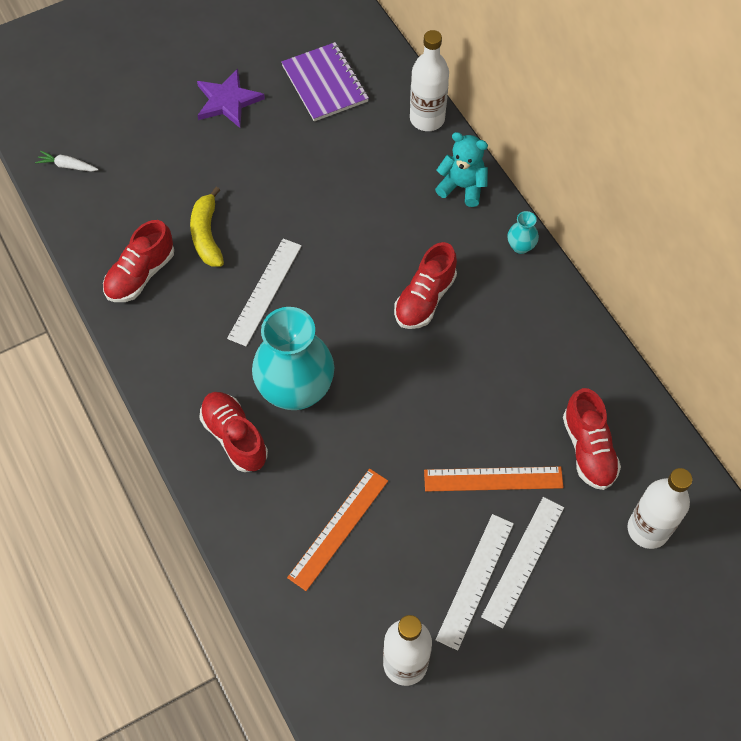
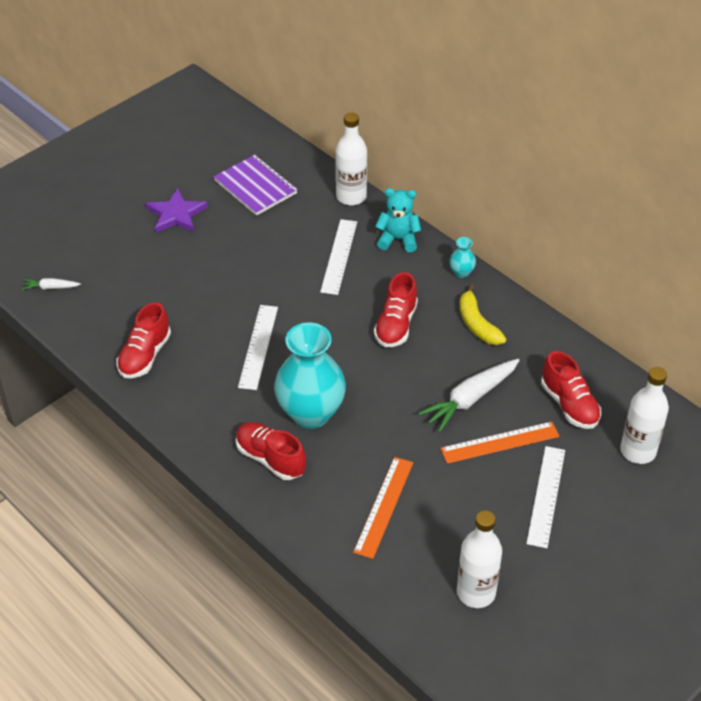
camera: 15 degrees left, 15 degrees down
yellow banana [190,187,224,266] -> yellow banana moved to [459,284,506,345]
white ruler [436,514,514,651] -> white ruler moved to [320,219,357,295]
none -> white carrot [418,359,520,432]

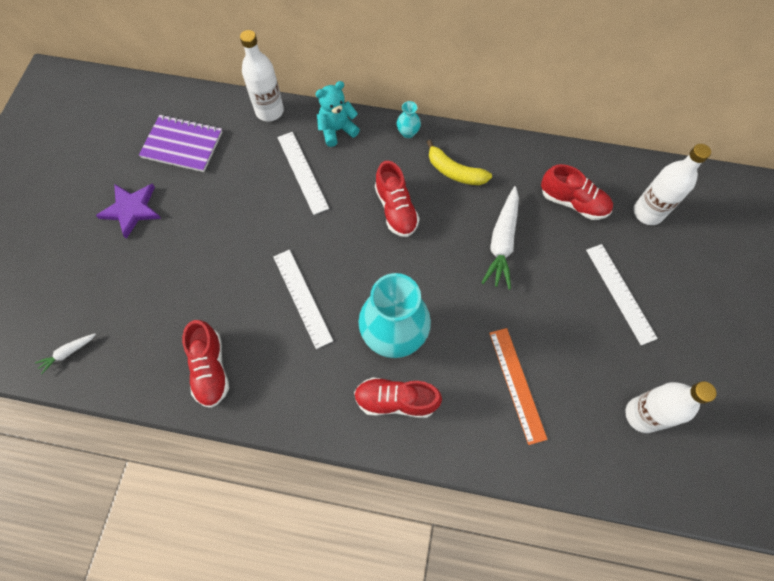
camera: 35 degrees left, 20 degrees up
orange ruler [440,422,559,464] -> none

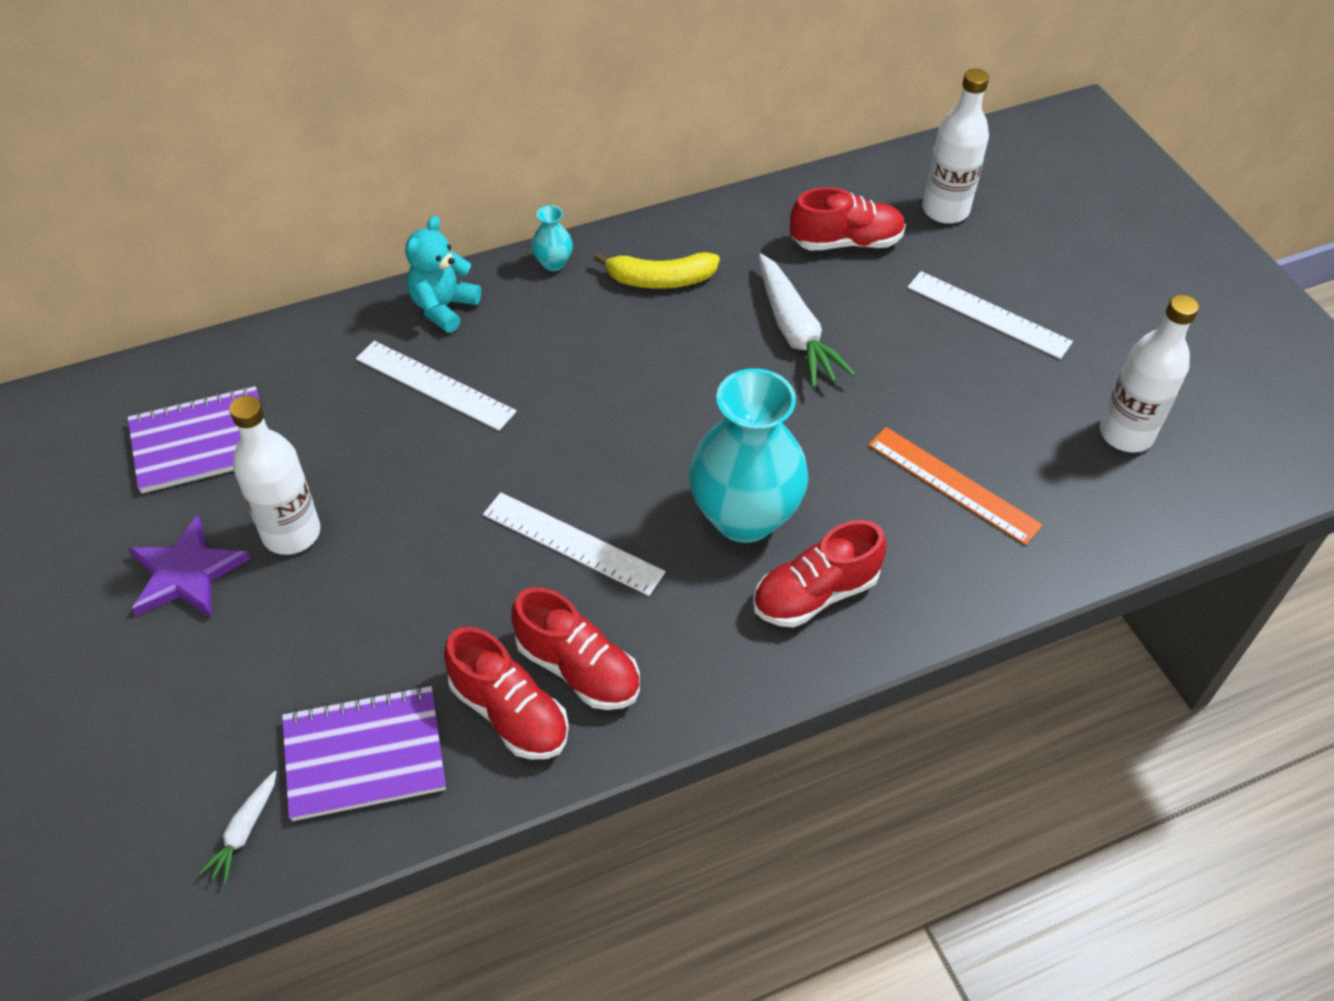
camera: 35 degrees left, 15 degrees down
white bottle [240,30,284,122] -> white bottle moved to [229,395,320,555]
red shoe [375,161,420,237] -> red shoe moved to [511,587,640,710]
none -> purple notebook [282,685,446,821]

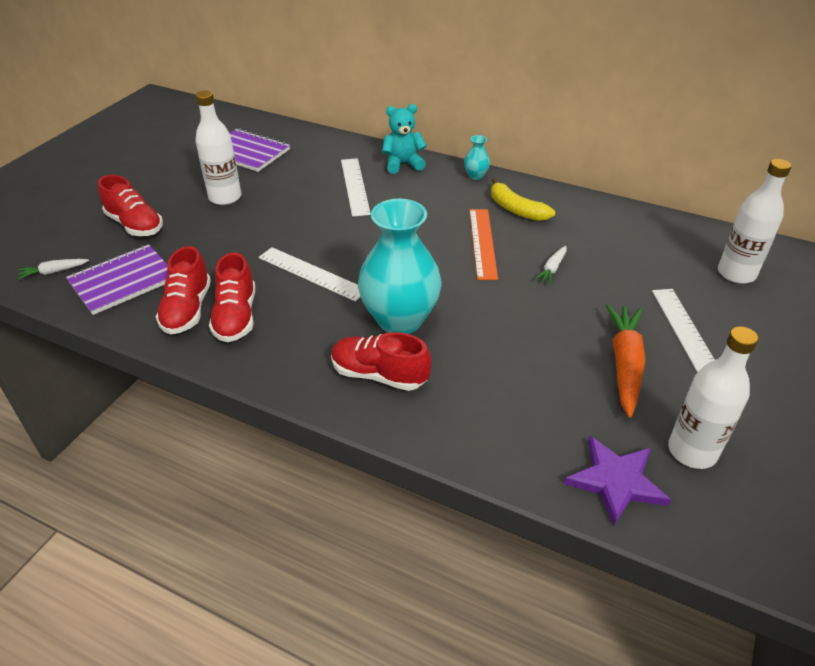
camera: 50 degrees right, 10 degrees down
purple star [128,515,250,618] -> purple star moved to [564,436,671,526]
purple notebook [282,685,446,821] -> purple notebook turned 75 degrees counterclockwise [66,244,168,315]
white ruler [483,492,665,596] -> white ruler turned 45 degrees counterclockwise [259,247,360,302]
white carrot [759,254,856,388] -> white carrot [535,246,567,284], size x0.50
red shoe [790,187,906,251] -> red shoe moved to [98,175,163,236]
orange ruler [868,427,1043,545] -> orange ruler moved to [469,209,498,280]
none -> orange carrot [606,304,645,418]

